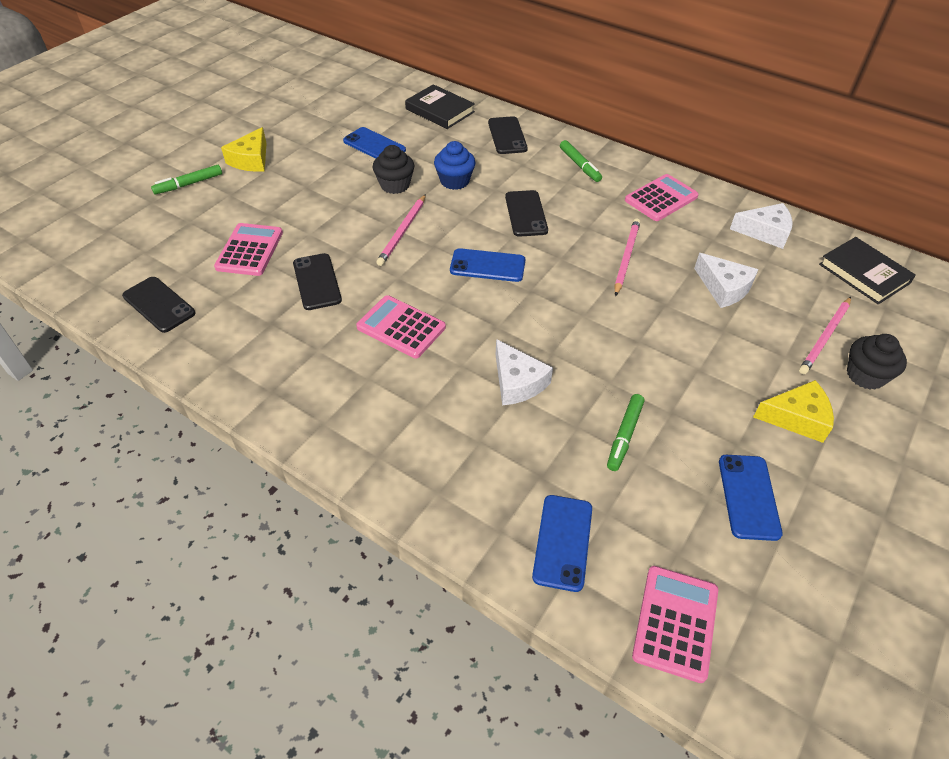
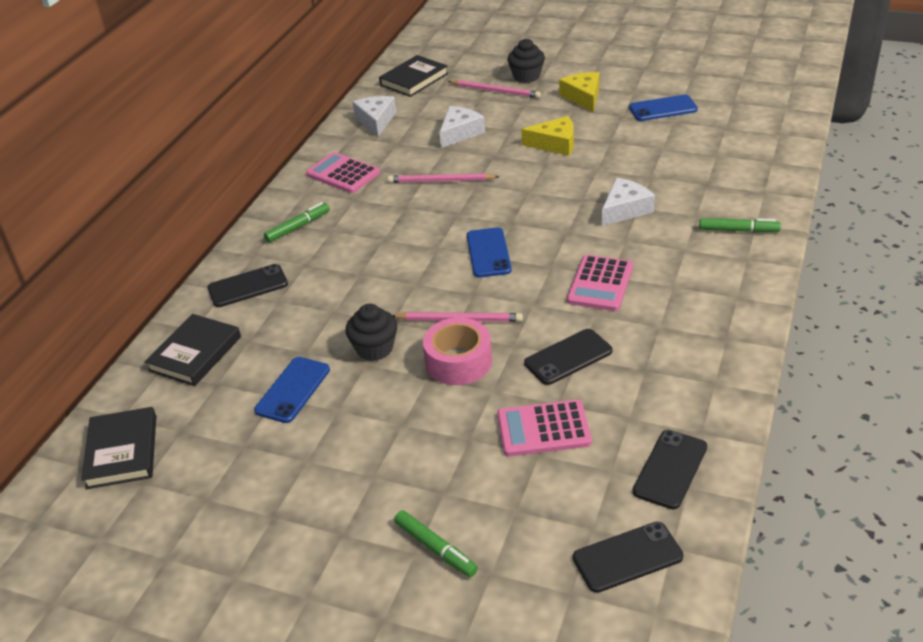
camera: 100 degrees left, 10 degrees down
yellow cheese [221,127,267,172] -> yellow cheese moved to [521,116,574,156]
blue cupcake [434,141,475,190] -> none
black phone [505,190,548,237] -> black phone moved to [573,522,683,593]
blue phone [532,495,592,592] -> none
green marker [607,394,644,471] -> green marker moved to [699,218,781,232]
pink calculator [632,566,718,683] -> none
none -> black book [81,407,156,489]
none -> pink tape [423,318,492,385]

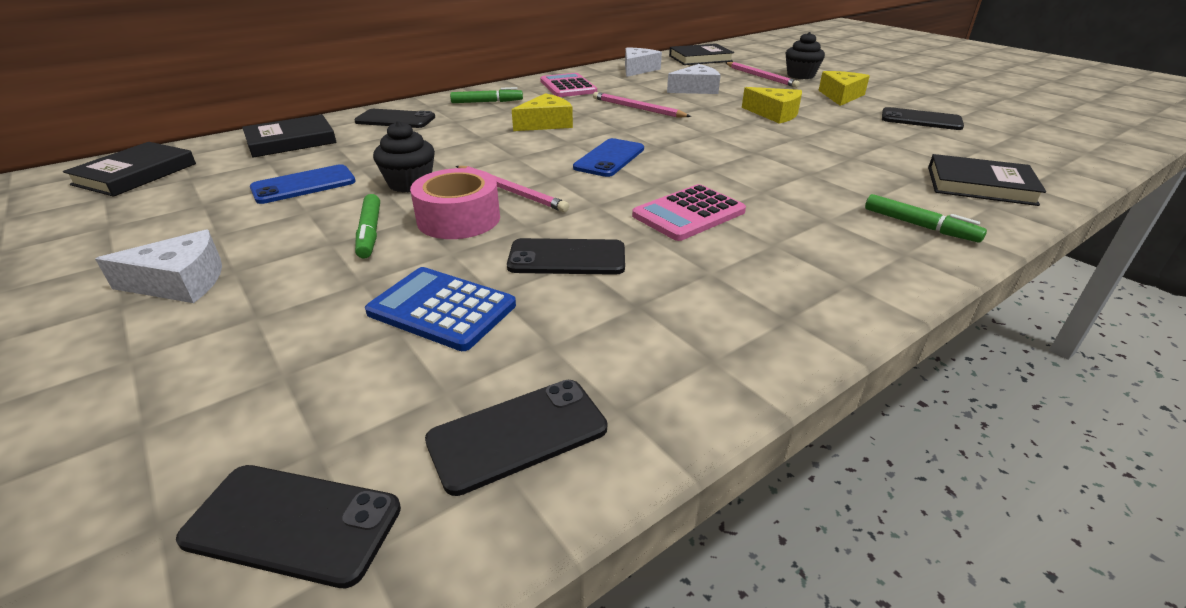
camera: 30 degrees right, 5 degrees down
green marker [394,510,478,577] -> green marker moved to [355,194,380,259]
pink calculator [497,400,592,456] -> blue calculator [365,267,516,351]
white cheese [602,178,655,226] -> white cheese moved to [95,230,222,303]
blue phone [629,95,698,121] -> black phone [882,107,964,130]
none -> yellow cheese [512,93,573,131]
none -> black book [928,154,1046,206]

